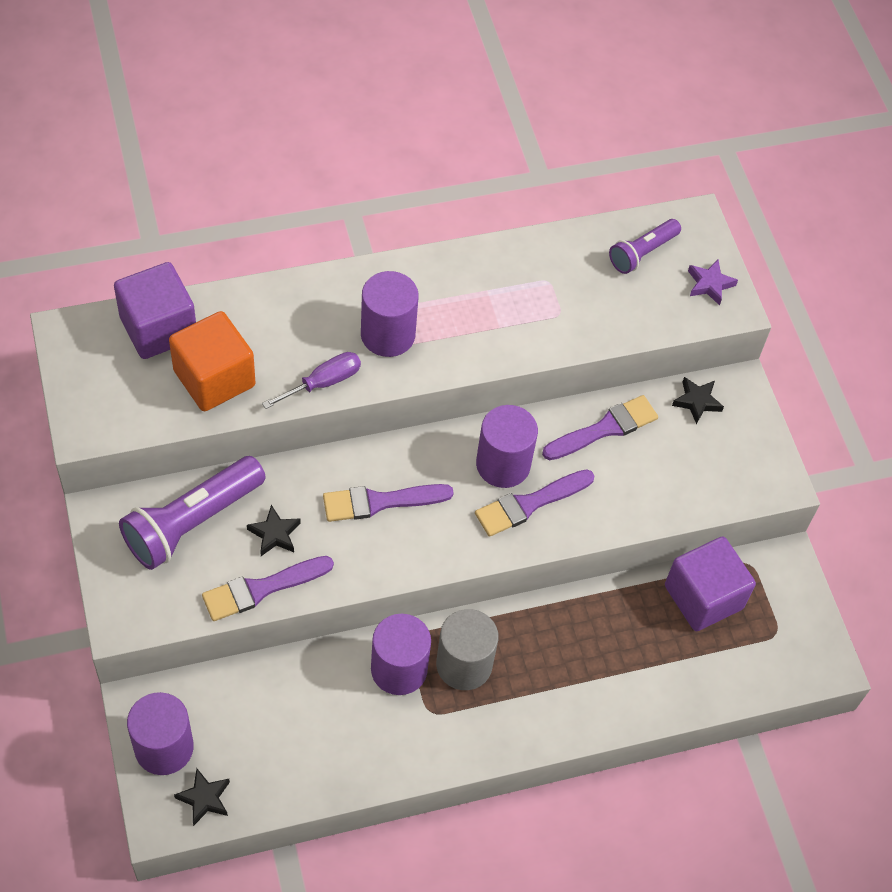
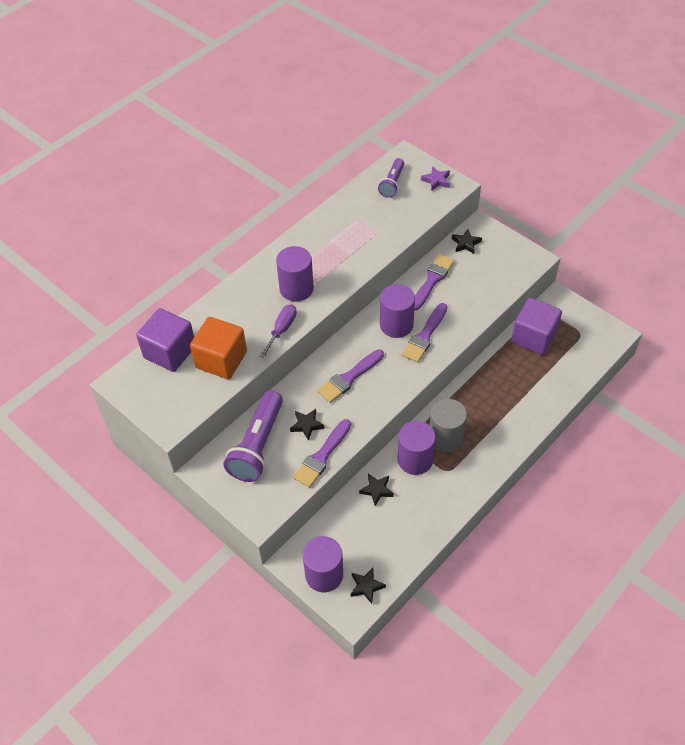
camera: 25 degrees left, 5 degrees down
none -> black star [359,474,394,506]

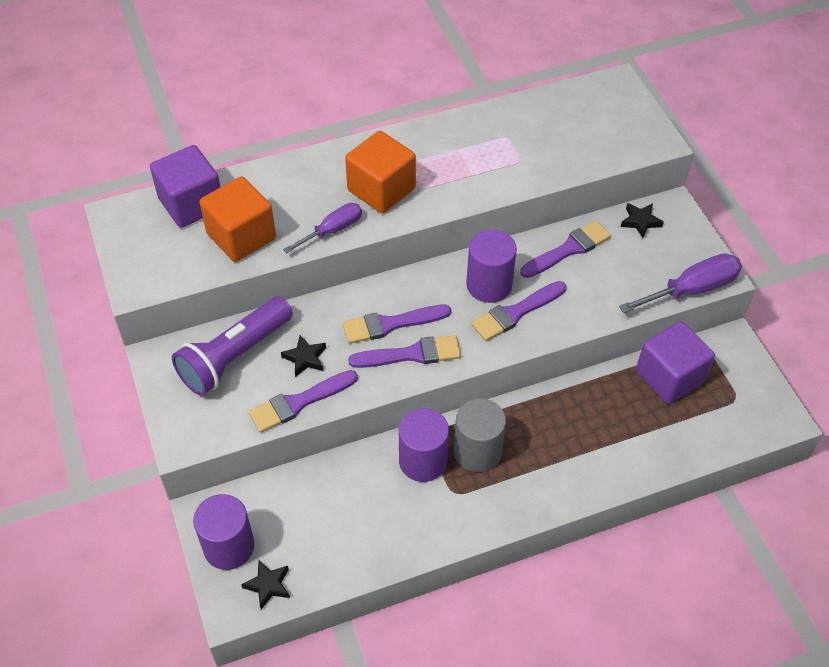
camera: 25 degrees right, 0 degrees up
purple cylinder [276,246,314,302] -> orange cube [345,131,416,213]
black star [359,474,394,506] -> none
purple flashlight [378,158,404,198] -> none
purple star [421,166,450,191] -> none
none -> purple brush [348,335,461,368]
none -> purple screwdriver [619,253,742,313]

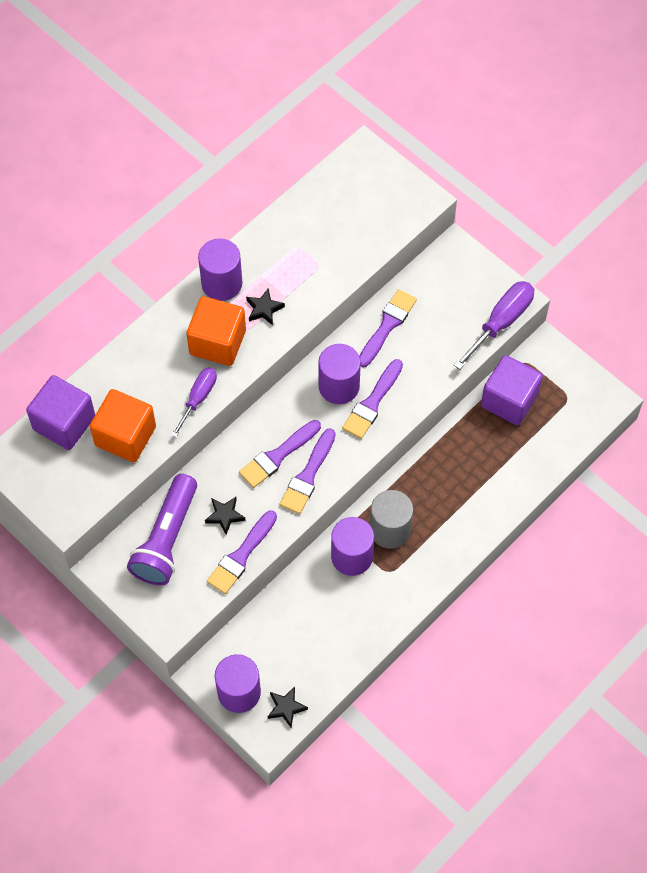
camera: 25 degrees left, 10 degrees up
purple brush [348,335,461,368] -> purple brush turned 150 degrees clockwise [280,428,336,514]
black star [621,203,664,238] -> black star moved to [246,288,285,325]
none -> purple cylinder [198,238,242,301]

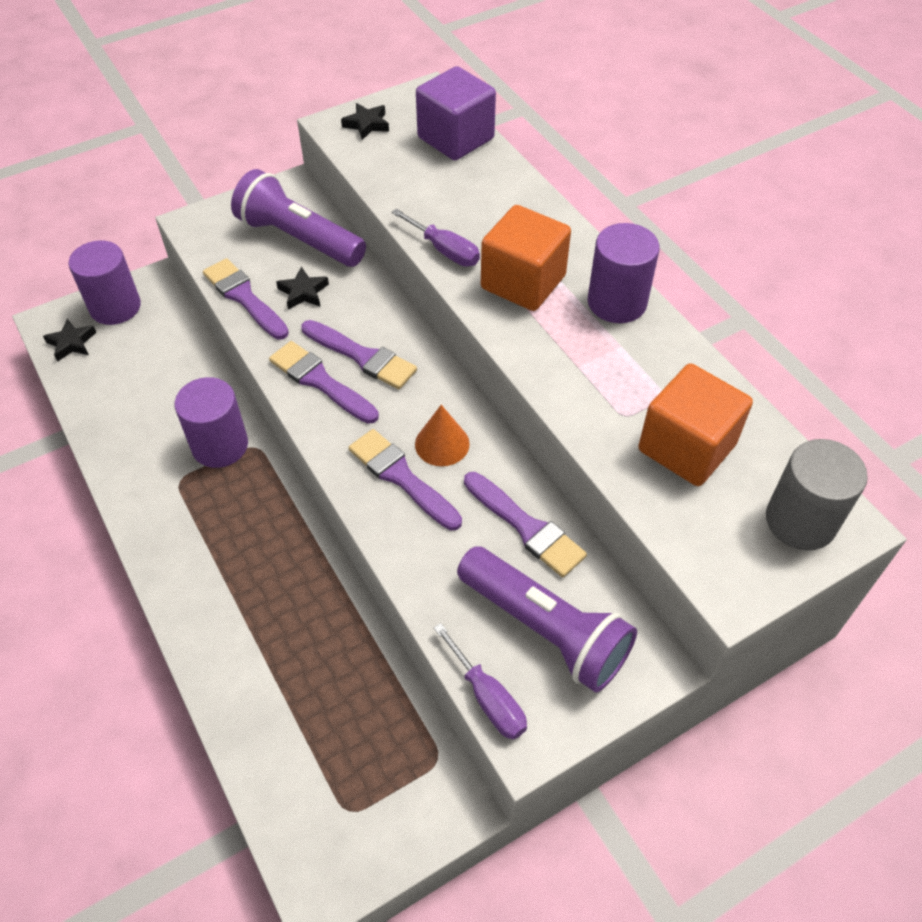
camera: 105 degrees right, 10 degrees down
orange cube [90,389,156,462] -> orange cube moved to [638,363,753,486]
purple brush [239,420,321,488] -> purple brush turned 150 degrees clockwise [301,320,417,389]
black star [246,288,285,325] -> black star moved to [341,103,389,140]
purple cylinder [318,344,361,404] -> orange cone [415,405,470,466]
grey cylinder [370,490,414,549] -> grey cylinder moved to [766,439,868,550]
purple screwdriver [454,281,534,370] -> purple screwdriver [434,623,527,740], size x0.66
purple cube [481,355,543,425] -> none
none -> purple flashlight [457,546,637,693]

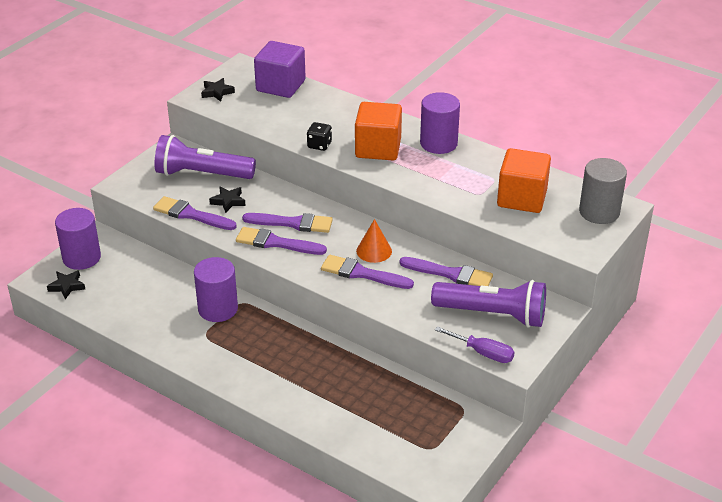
camera: 25 degrees left, 15 degrees down
purple screwdriver [392,209,480,267] -> black dice [307,122,332,151]

